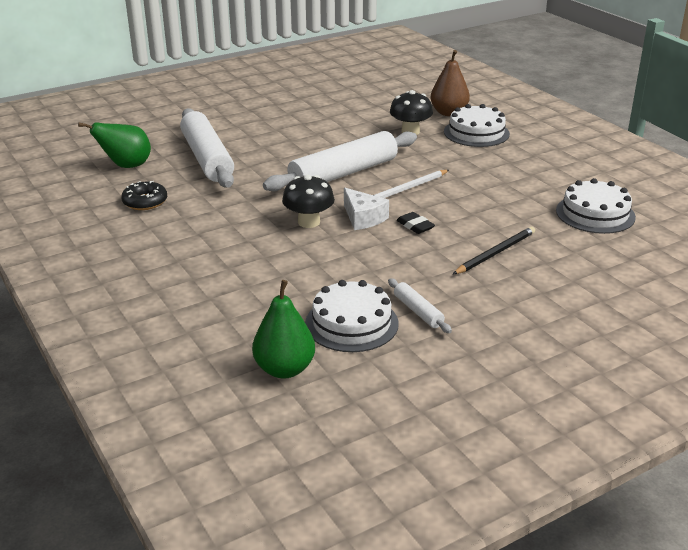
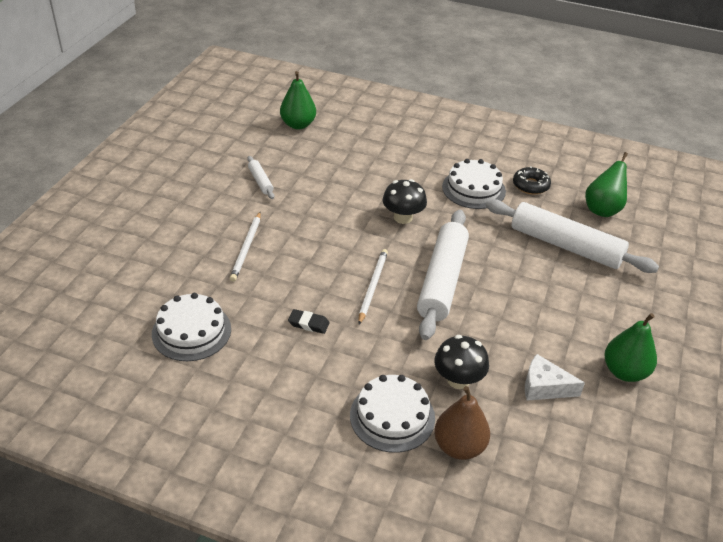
camera: 140 degrees right, 10 degrees up
white cake [305,280,399,352] -> white cake moved to [442,159,506,209]
white cheese [344,188,389,230] -> white cheese moved to [525,354,585,401]
white rolling pin [388,278,452,333] -> white rolling pin turned 45 degrees clockwise [247,156,274,199]
black eraser [397,212,435,234] -> black eraser moved to [288,309,330,334]
black pencil [453,227,535,274] -> white pencil [230,212,261,282]
none -> green pear [604,313,657,382]

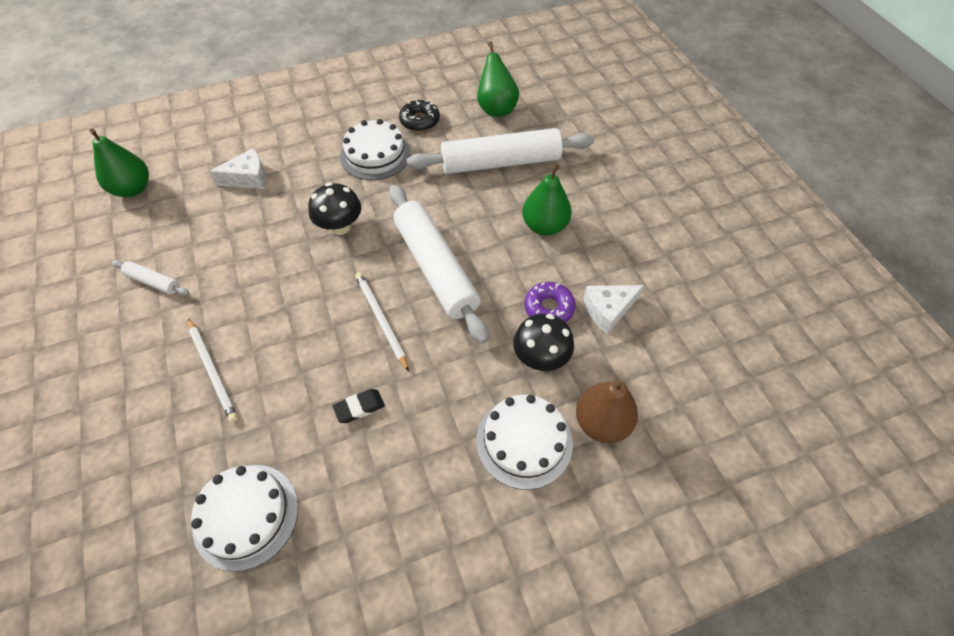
camera: 40 degrees left, 15 degrees up
green pear [604,313,657,382] -> green pear moved to [522,164,572,236]
none -> white cheese [209,148,266,189]
none -> purple donut [524,282,576,322]

